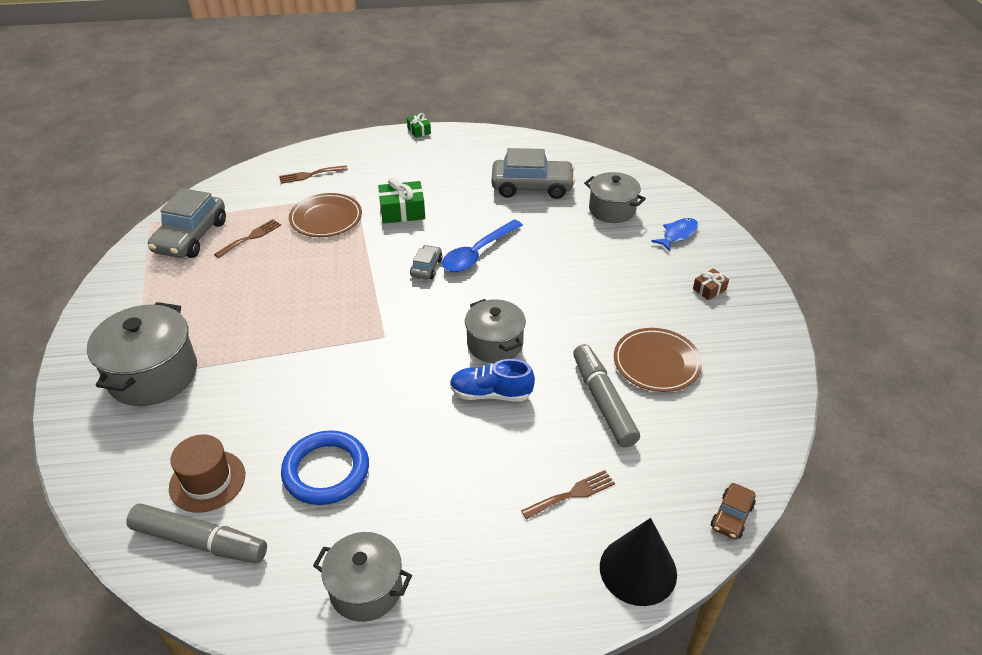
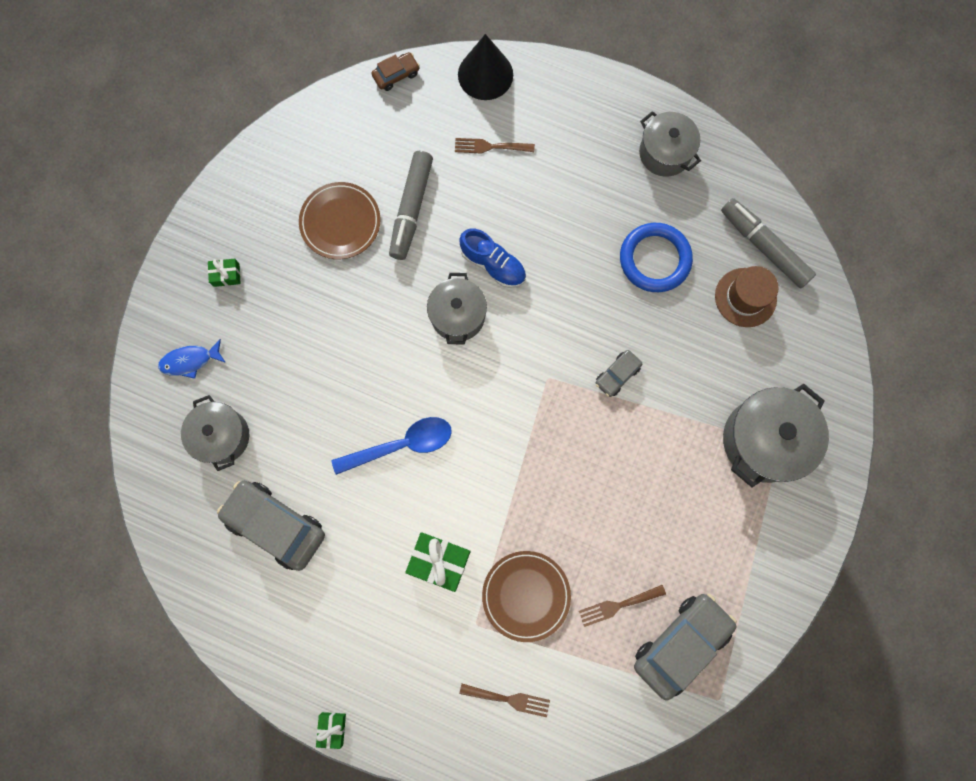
camera: 150 degrees left, 35 degrees up
grey car [410,245,443,280] -> grey car moved to [595,350,642,397]
brown gift [693,268,729,300] -> green gift [208,259,241,287]

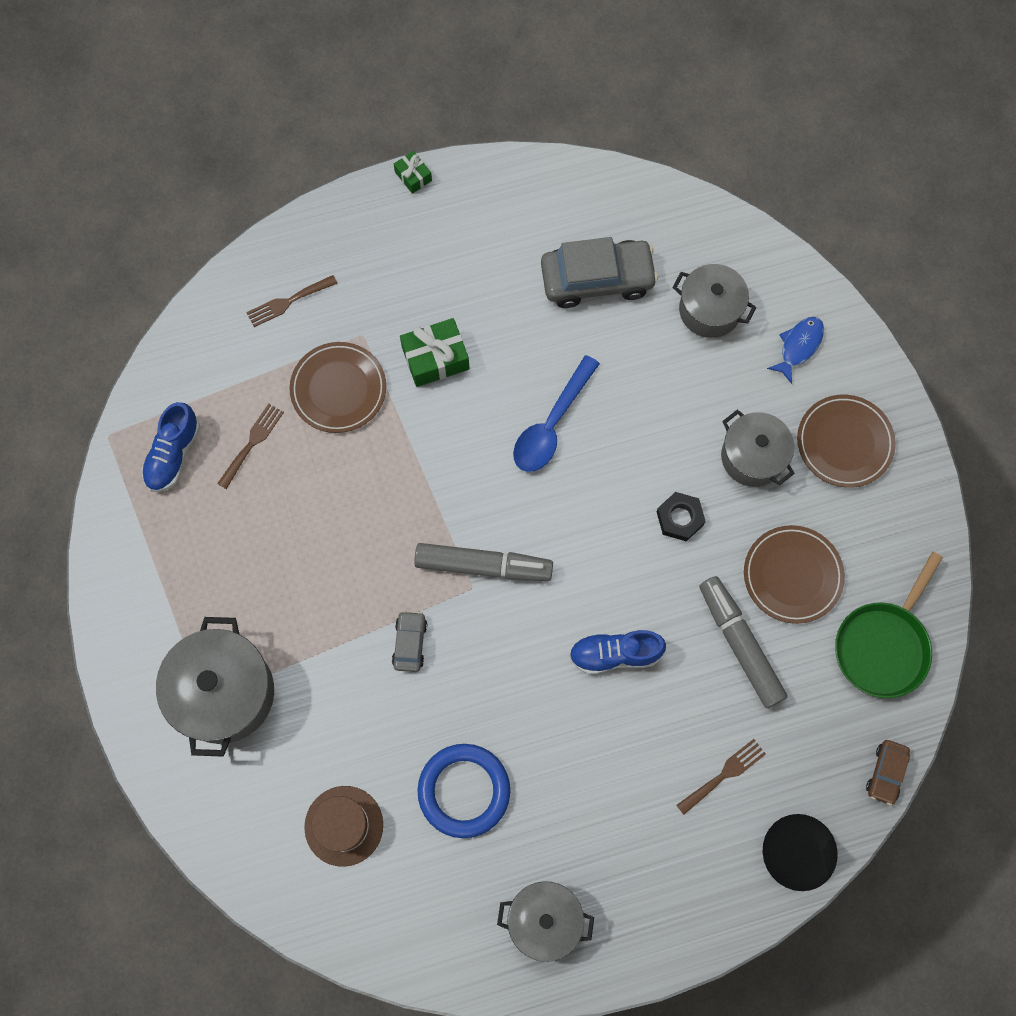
camera: 140 degrees right, 5 degrees down
green gift [208,259,241,287] -> brown plate [797,395,896,488]
grey pot [427,273,487,345] -> grey pot moved to [721,410,795,487]
grey car [634,594,737,701] -> blue shoe [141,402,200,492]
grey marker [721,198,816,288] -> grey marker moved to [414,543,553,581]
none -> black nut [657,492,706,542]
none -> green pan [835,552,943,698]

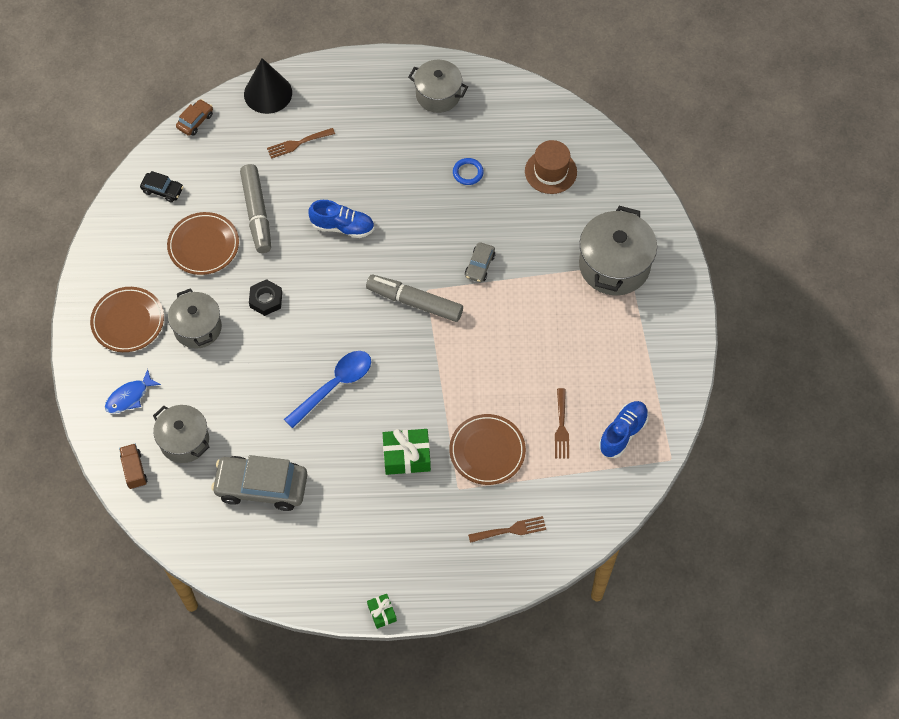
camera: 165 degrees left, 10 degrees down
brown fork [217,404,284,489] -> brown fork turned 45 degrees counterclockwise [555,388,569,459]
blue ring [418,744,510,838] -> blue ring [453,158,484,185], size x0.50
green pan [835,552,943,698] -> black car [140,171,184,202]
none -> brown truck [119,444,148,489]

